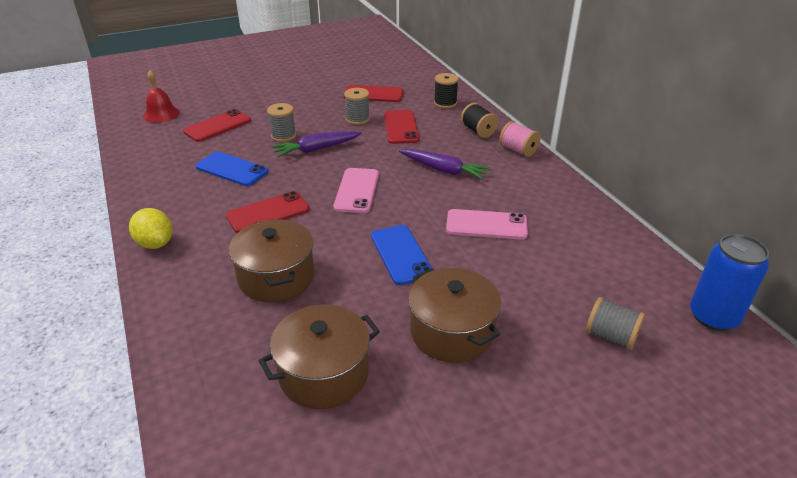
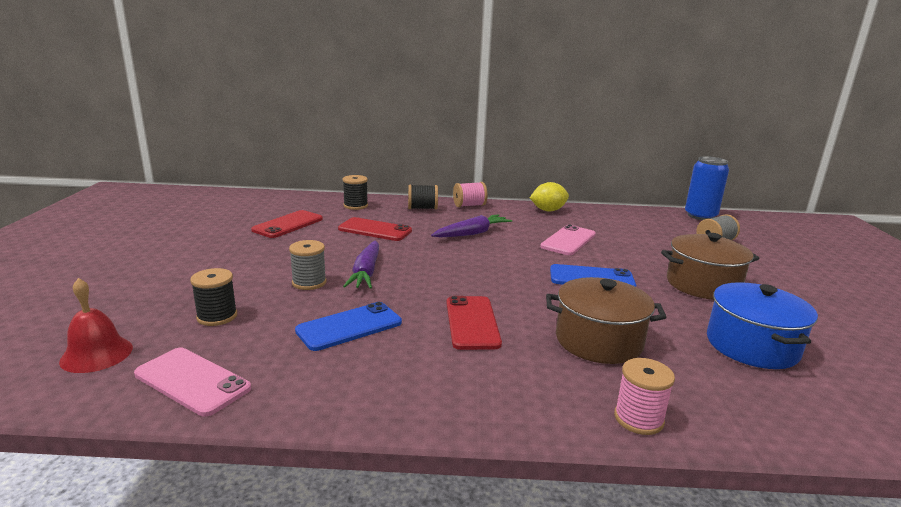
camera: 65 degrees left, 15 degrees down
yellow lemon [129,208,173,249] -> yellow lemon moved to [530,182,569,211]
red phone [183,109,251,142] -> black spool [190,268,237,326]
brown pot [259,304,380,409] -> blue pot [707,282,818,369]
pink phone [333,168,379,213] -> pink phone moved to [134,348,251,417]
grey spool [344,88,370,125] -> none
none -> pink spool [614,358,675,435]

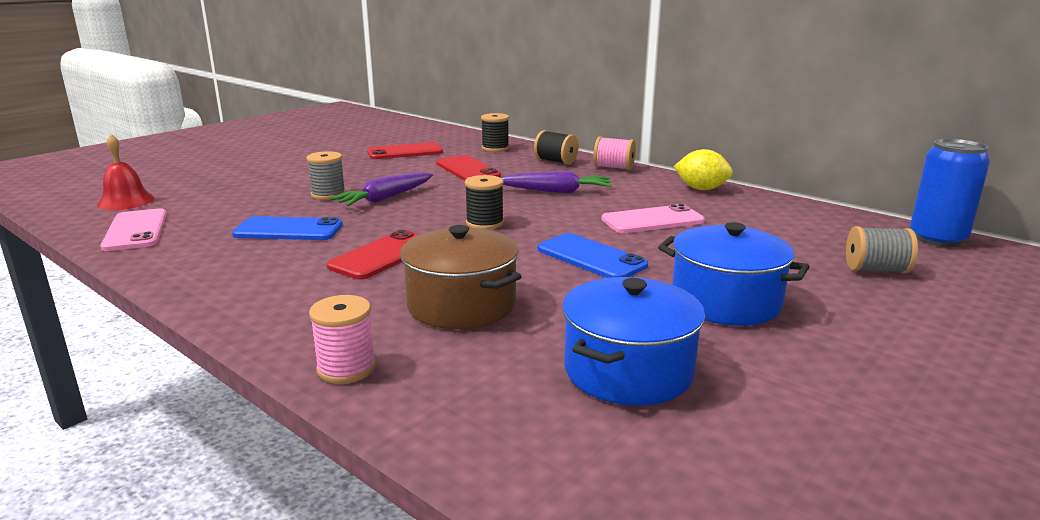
camera: 40 degrees right, 0 degrees up
black spool [190,268,237,326] -> black spool moved to [465,175,504,230]
brown pot [661,233,759,300] -> blue pot [658,222,810,326]

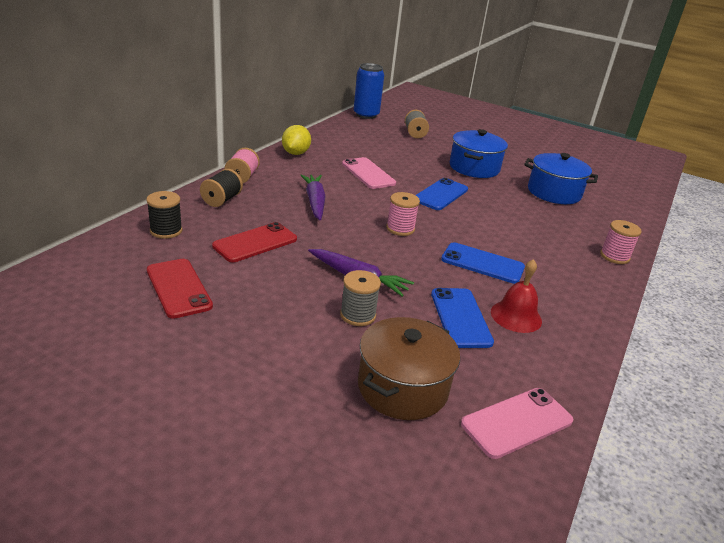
camera: 105 degrees left, 10 degrees up
red bell [97,134,154,210] -> red bell moved to [491,259,542,333]
red phone [327,230,419,280] -> blue phone [441,242,525,284]
brown pot [400,225,522,329] -> brown pot moved to [358,317,460,420]
black spool [465,175,504,230] -> pink spool [386,192,420,236]

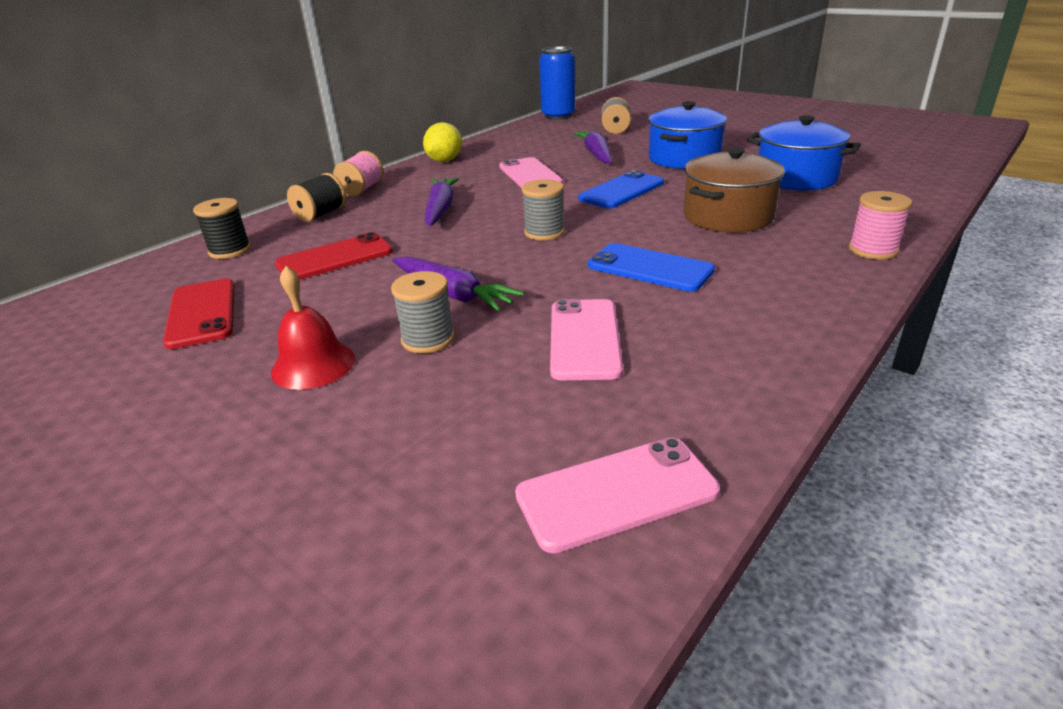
camera: 15 degrees right, 0 degrees up
brown pot [358,317,460,420] -> brown pot moved to [684,147,785,232]
pink spool [386,192,420,236] -> grey spool [522,179,565,240]
blue phone [431,288,494,348] -> pink phone [550,299,623,380]
red bell [491,259,542,333] -> red bell moved to [271,266,355,390]
none -> purple carrot [573,130,611,163]

